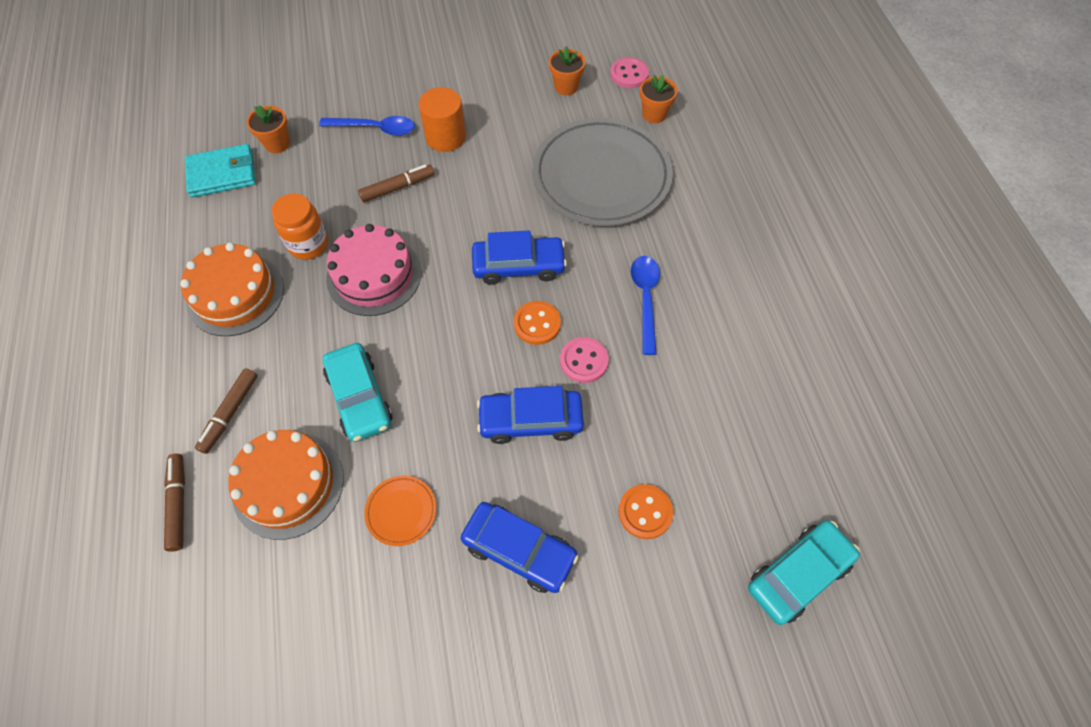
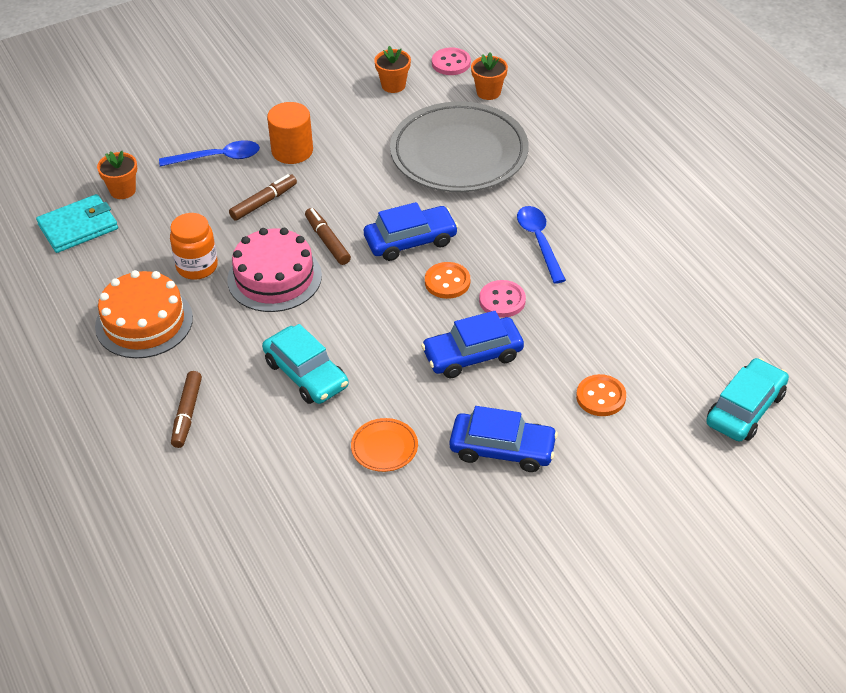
camera: 15 degrees left, 15 degrees down
brown marker [164,454,185,552] -> brown marker moved to [305,208,351,265]
orange cake [228,430,344,540] -> none

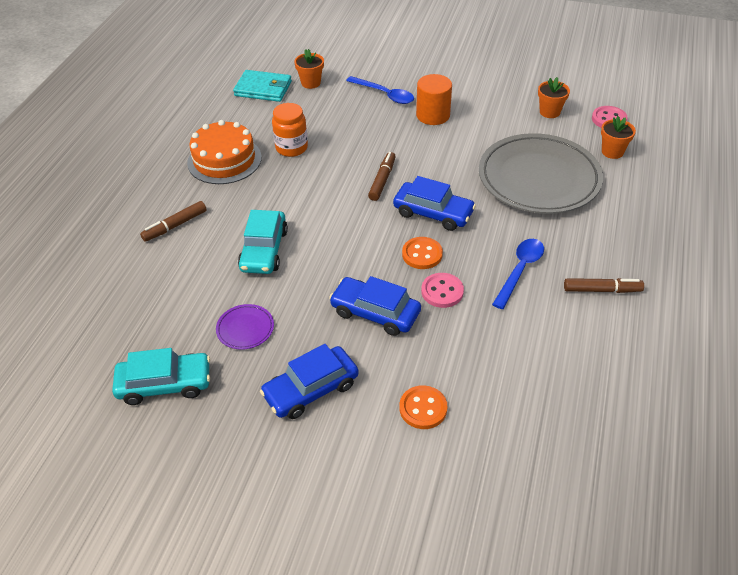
camera: 45 degrees right, 0 degrees up
pink cake [227,228,322,312] -> none
brown marker [229,174,297,221] -> brown marker moved to [564,278,644,293]
orange plate [351,418,418,472] -> purple plate [216,304,274,350]
blue car [450,406,558,472] -> blue car turned 90 degrees clockwise [260,344,359,419]
turquoise car [706,358,789,442] -> turquoise car moved to [112,348,210,405]

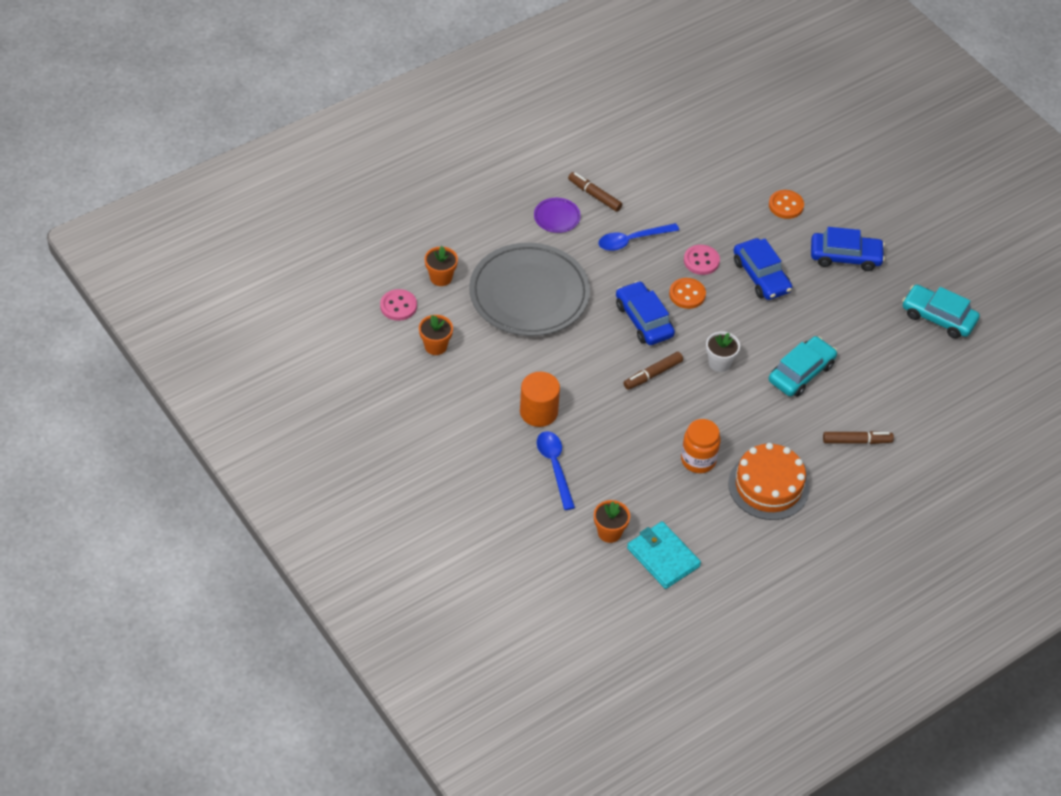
camera: 145 degrees left, 5 degrees up
purple plate [216,304,274,350] -> purple plate moved to [534,198,581,233]
none -> white flower pot [706,331,740,372]

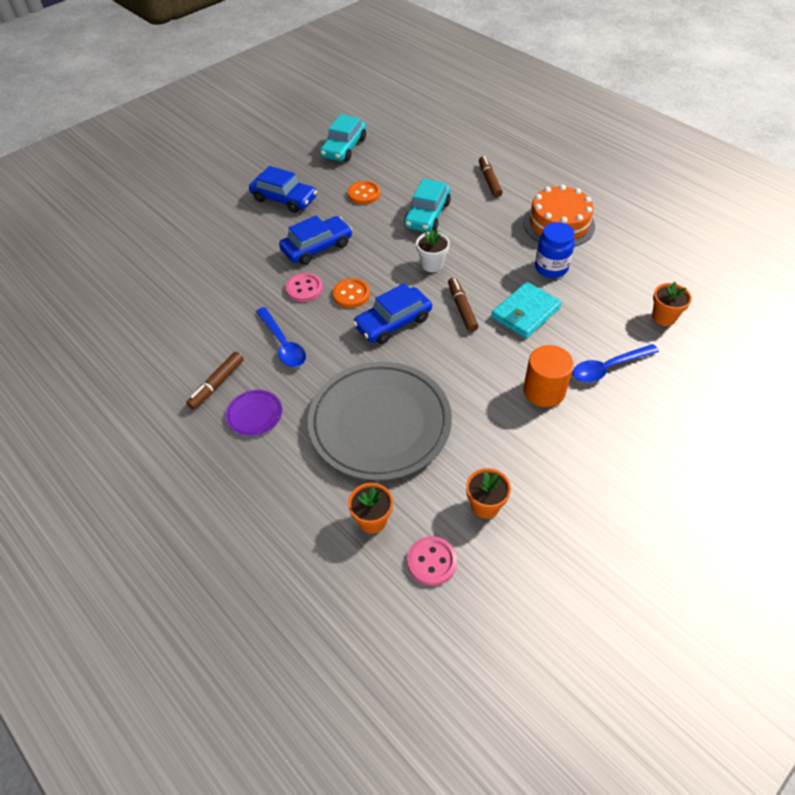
camera: 95 degrees left, 0 degrees up
brown marker [624,352,683,390] -> brown marker turned 150 degrees counterclockwise [448,278,478,332]
turquoise wallet [627,521,701,589] -> turquoise wallet moved to [491,282,562,338]
orange jar [681,419,721,473] -> blue jar [535,222,575,278]
orange button [769,190,804,219] -> orange button moved to [348,181,380,205]
turquoise car [769,336,837,397] -> turquoise car turned 105 degrees counterclockwise [404,178,451,232]
blue car [811,227,885,271] -> blue car turned 120 degrees clockwise [249,166,317,213]

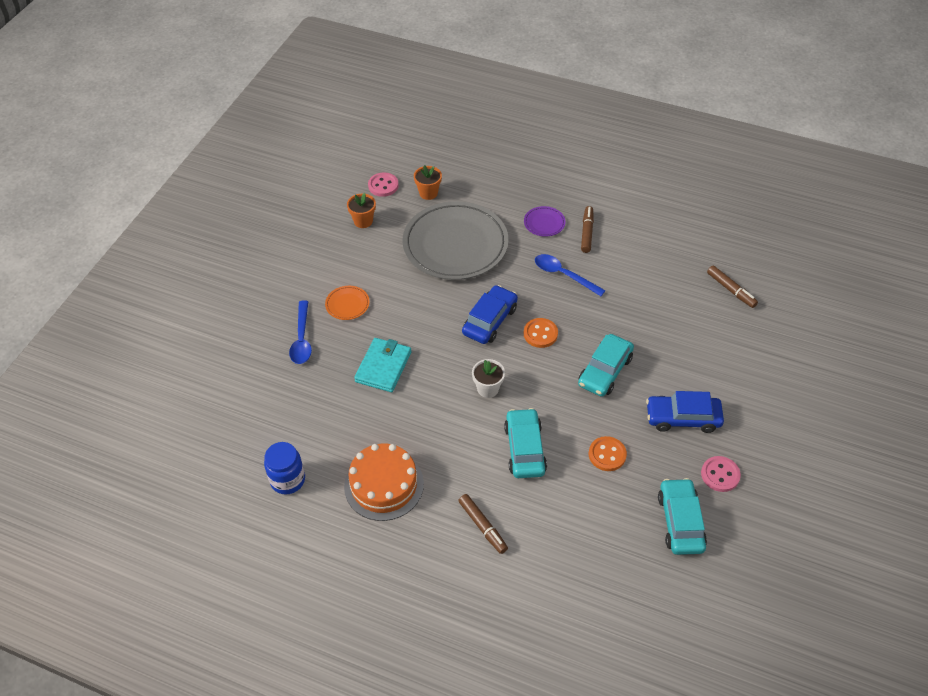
camera: 155 degrees right, 0 degrees up
blue car [279,215,352,265] -> turquoise car [578,334,634,397]
pink button [285,273,323,302] -> pink button moved to [701,456,741,492]
brown marker [448,278,478,332] -> brown marker moved to [707,265,758,308]
orange cylinder [523,345,574,407] -> orange plate [325,286,370,320]
blue jar [535,222,575,278] -> blue jar moved to [264,442,305,494]
blue spoon [573,344,659,382] -> blue spoon turned 135 degrees clockwise [289,300,312,364]
orange flower pot [652,282,692,326] -> none

